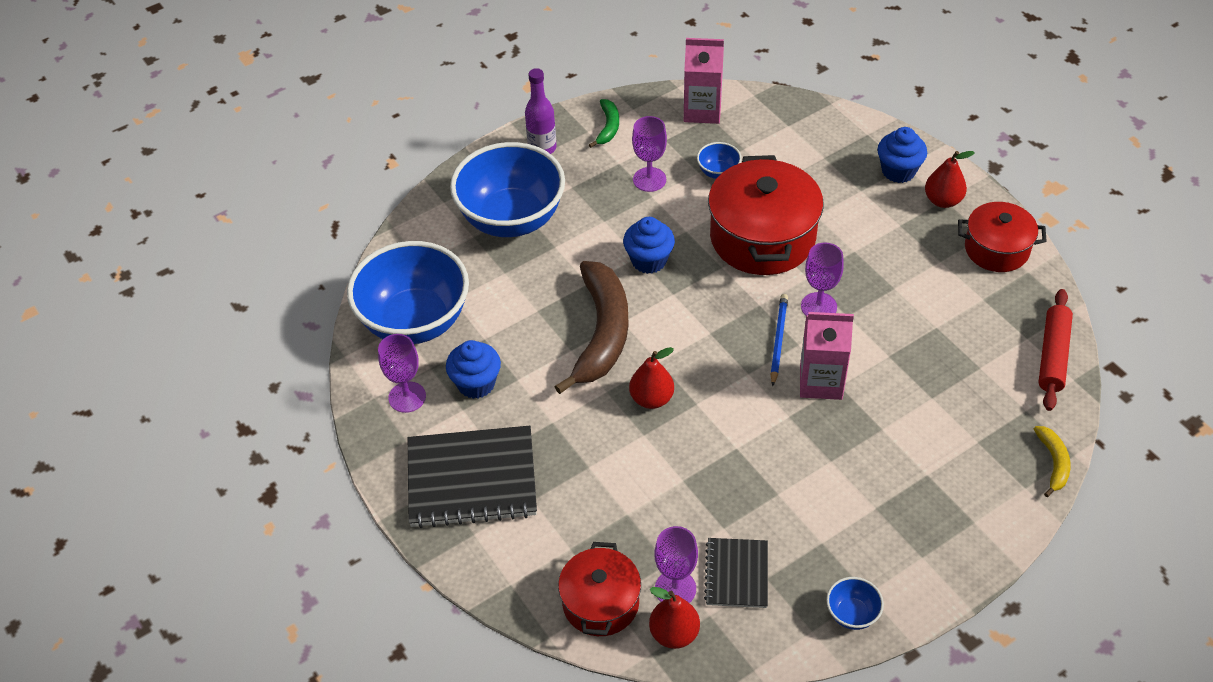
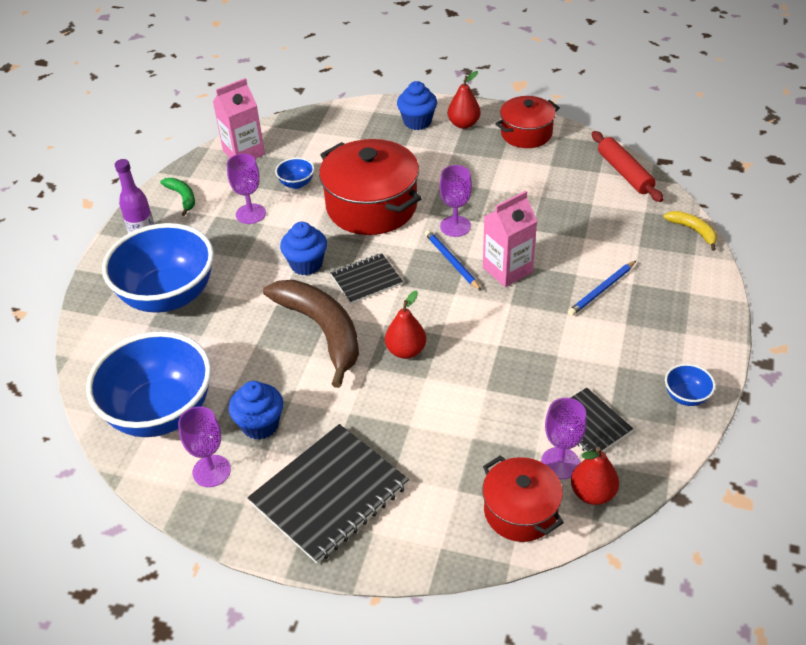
camera: 40 degrees left, 5 degrees down
none -> black notebook [331,253,403,304]
none -> blue pencil [568,261,636,316]

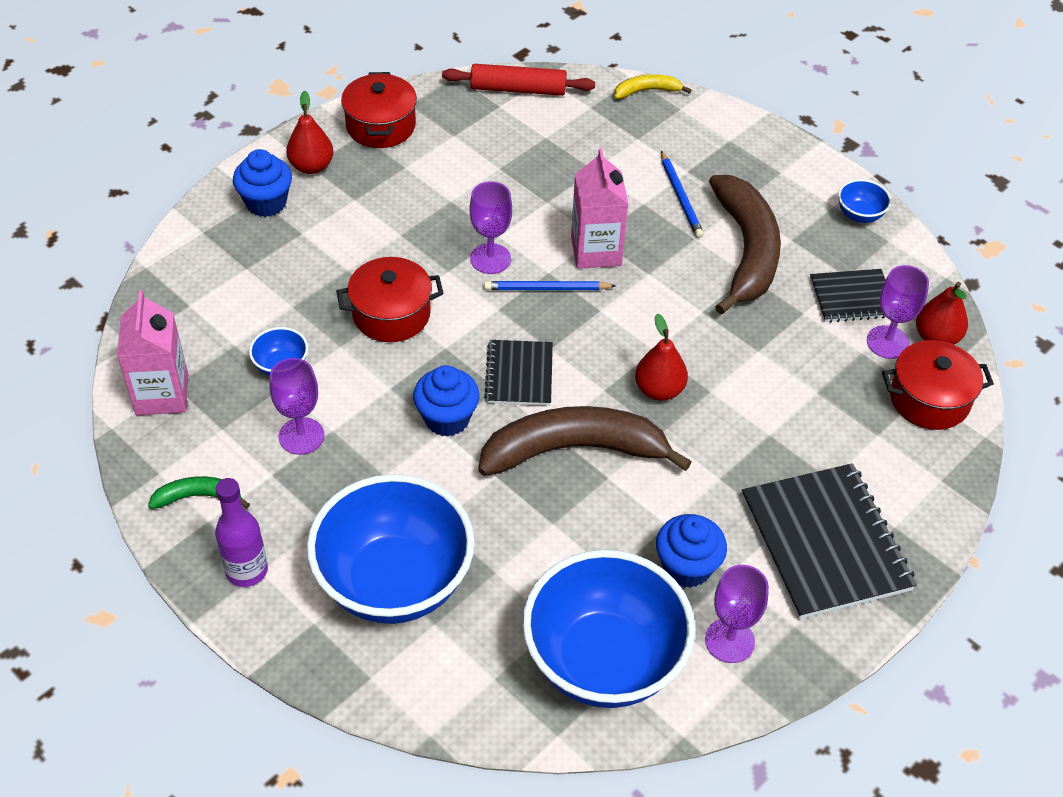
camera: 65 degrees left, 5 degrees up
red pot [319,139,422,235] -> red pot [336,257,444,342], size x0.60
none -> brown banana [709,175,781,315]

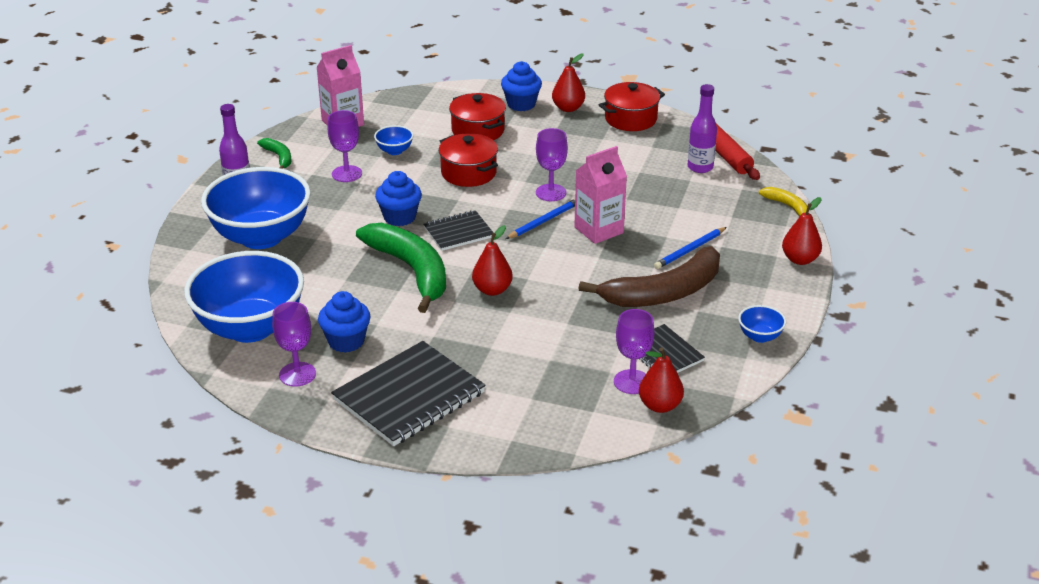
camera: 65 degrees right, 15 degrees down
brown banana [478,406,692,476] -> green banana [356,223,446,313]
blue pencil [484,281,616,290] -> blue pencil turned 75 degrees clockwise [506,199,575,239]
red pot [882,340,994,430] -> red pot moved to [449,93,506,140]
none -> purple bottle [688,84,717,173]
none -> red pear [782,197,822,265]

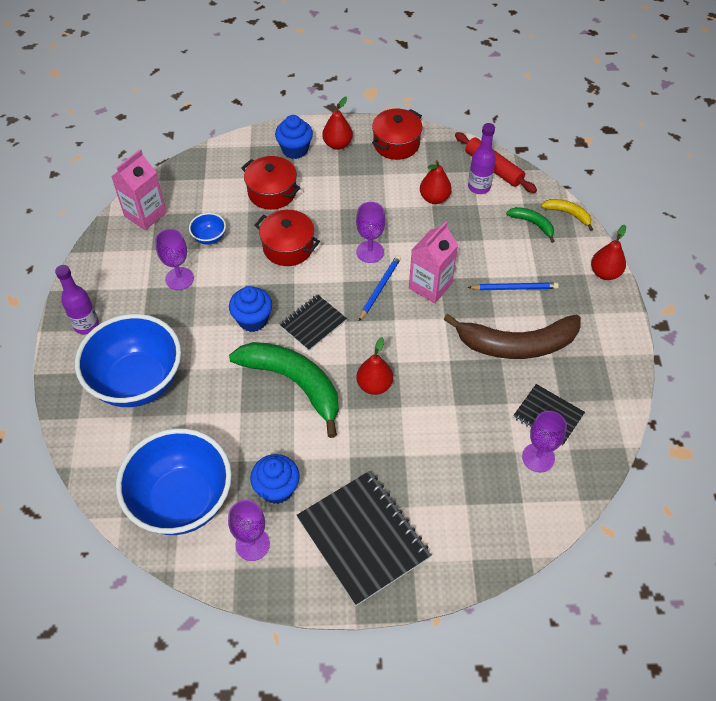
camera: 20 degrees left, 20 degrees up
green banana [257,138,292,169] -> green banana moved to [506,207,554,243]
black notebook [331,341,486,446] -> black notebook turned 60 degrees counterclockwise [297,471,431,606]
brown banana [578,246,720,307] -> brown banana turned 45 degrees clockwise [443,314,581,359]
red pear [639,347,684,413] -> red pear moved to [420,160,452,204]
blue pencil [654,227,727,269] -> blue pencil turned 120 degrees counterclockwise [468,282,559,290]
blue bowl [738,305,786,343] -> none

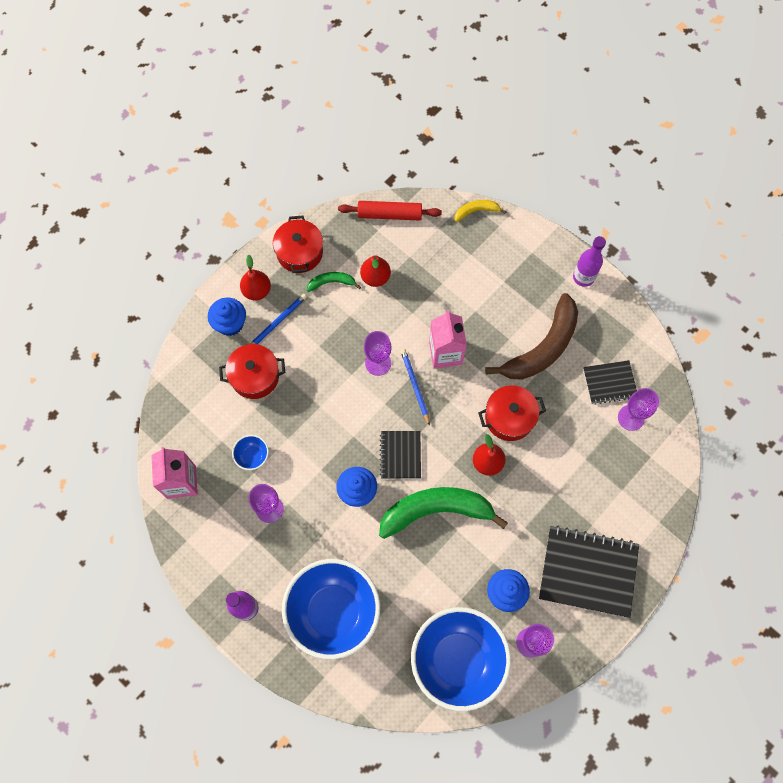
camera: 45 degrees left, 15 degrees up
red pot [254,210,320,266] -> red pot moved to [478,385,546,441]
purple bottle [468,123,496,194] -> purple bottle moved to [573,236,606,287]
blue pencil [468,282,559,290] -> blue pencil moved to [251,294,307,344]
green banana [506,207,554,243] -> green banana moved to [307,272,361,292]
red pear [591,225,626,280] -> none

